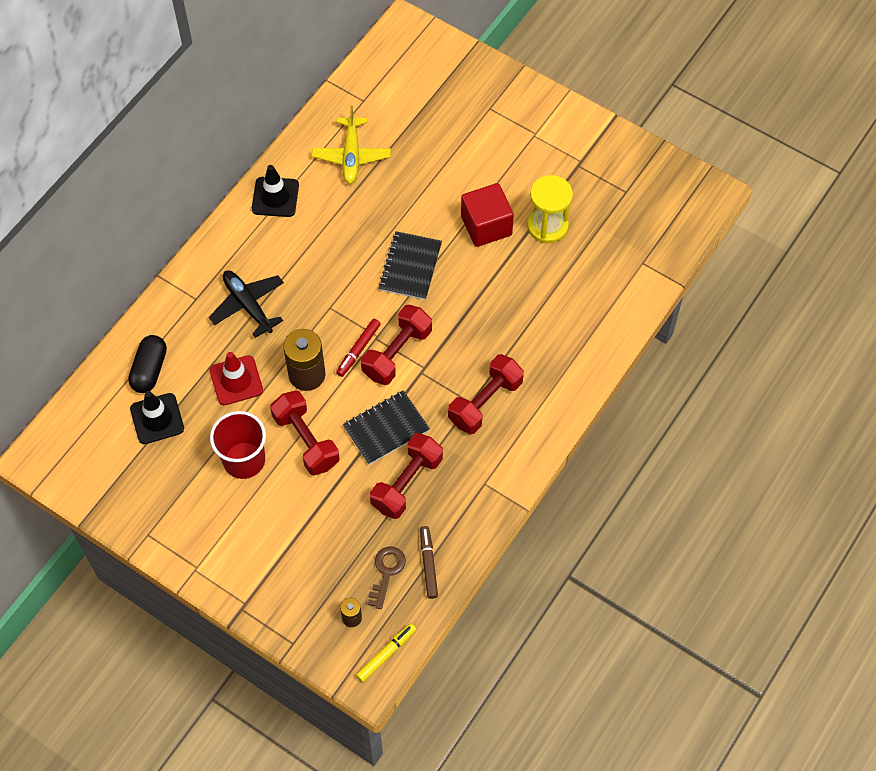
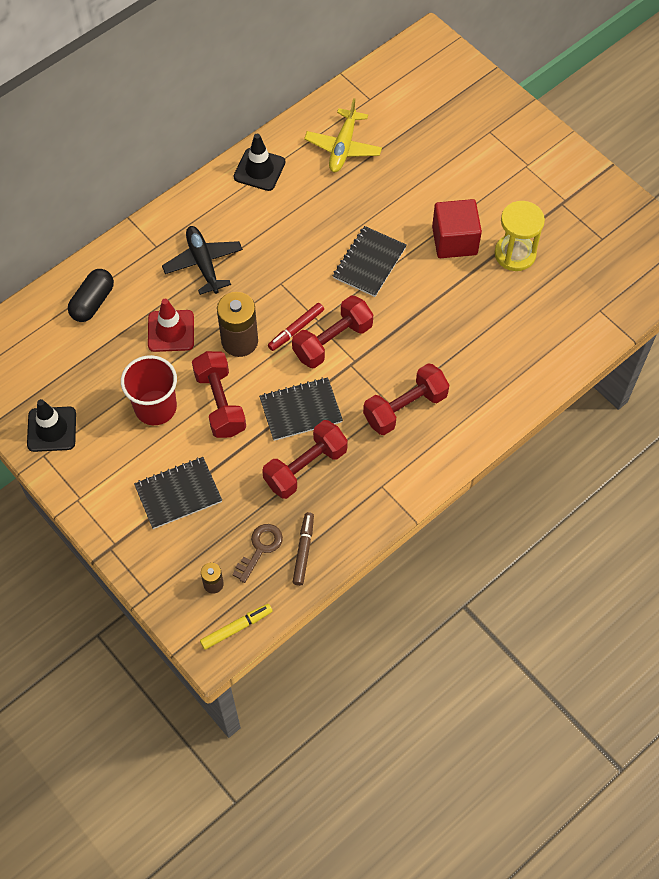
camera: 15 degrees right, 0 degrees up
black traffic cone [130,391,184,444] -> black traffic cone moved to [27,399,76,452]
none -> black notebook [134,457,222,529]

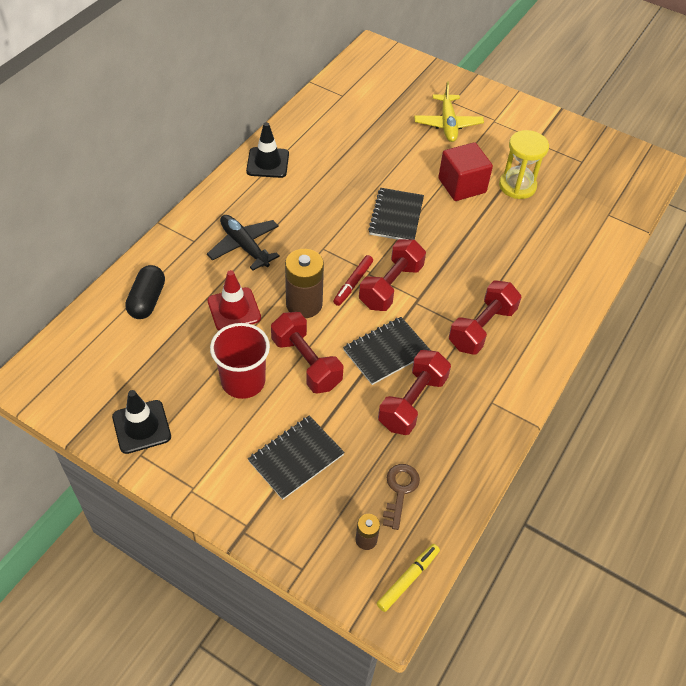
camera: 20 degrees left, 10 degrees down
brown marker [293,512,314,586] -> none
yellow plane [304,98,382,172] -> yellow plane moved to [414,81,484,142]

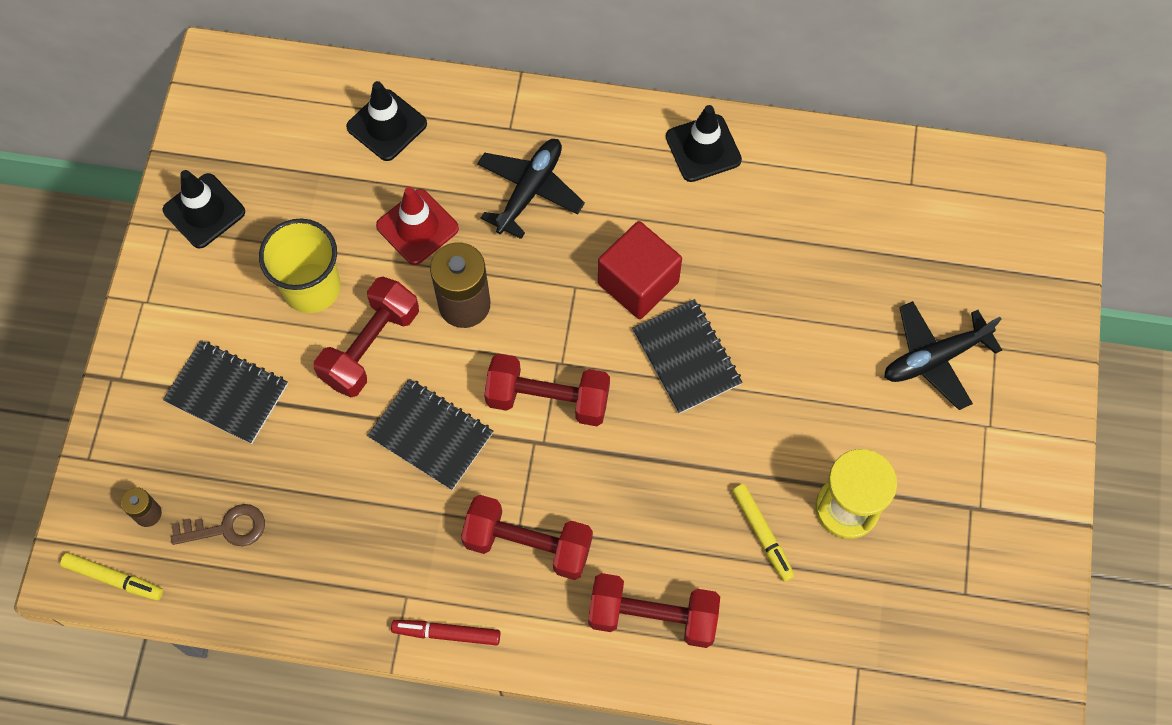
camera: 70 degrees right, 15 degrees up
black capsule [125,265,165,319] -> black traffic cone [346,81,427,161]
red cup [210,323,270,399] -> yellow cup [259,219,341,313]
red marker [333,255,373,306] -> red marker moved to [391,620,500,645]
black notebook [368,188,424,240] -> black notebook turned 75 degrees clockwise [632,299,742,414]
red dumbbell [378,350,451,435] -> red dumbbell moved to [588,573,720,648]
yellow plane [414,81,484,142] -> black plane [884,301,1002,410]
red cube [438,142,493,201] -> red cube moved to [598,221,682,319]
none -> yellow marker [732,484,794,582]

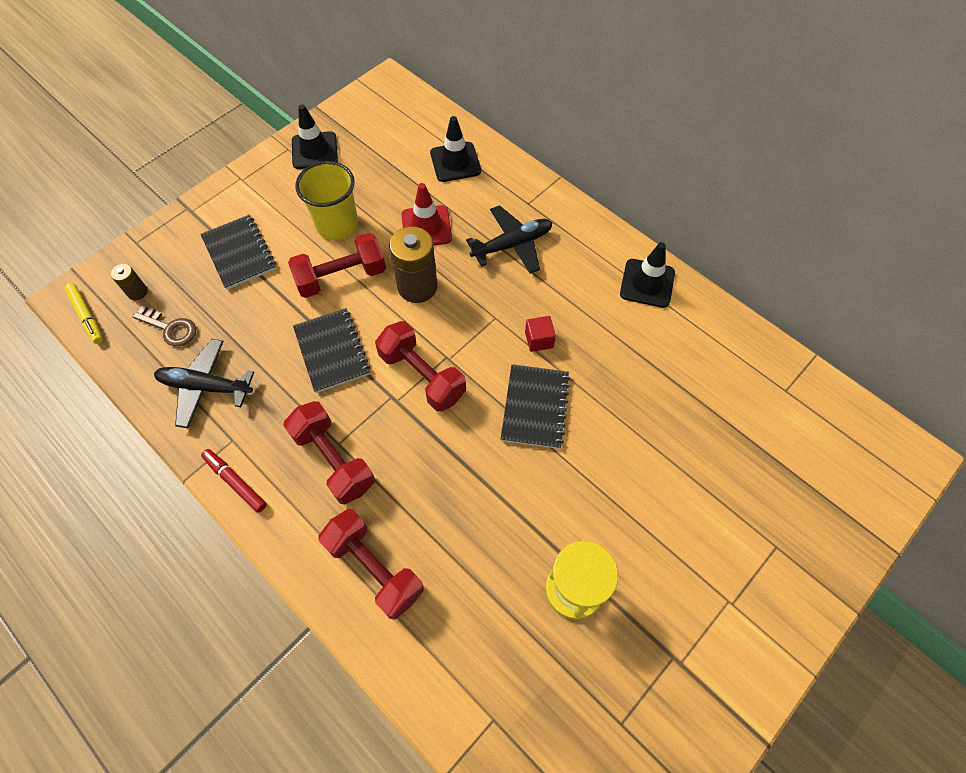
camera: 35 degrees right, 5 degrees down
red cube [598,221,682,319] -> red cube [525,316,556,352], size x0.51
yellow marker [732,484,794,582] -> none
black plane [884,301,1002,410] -> black plane moved to [154,339,254,428]

